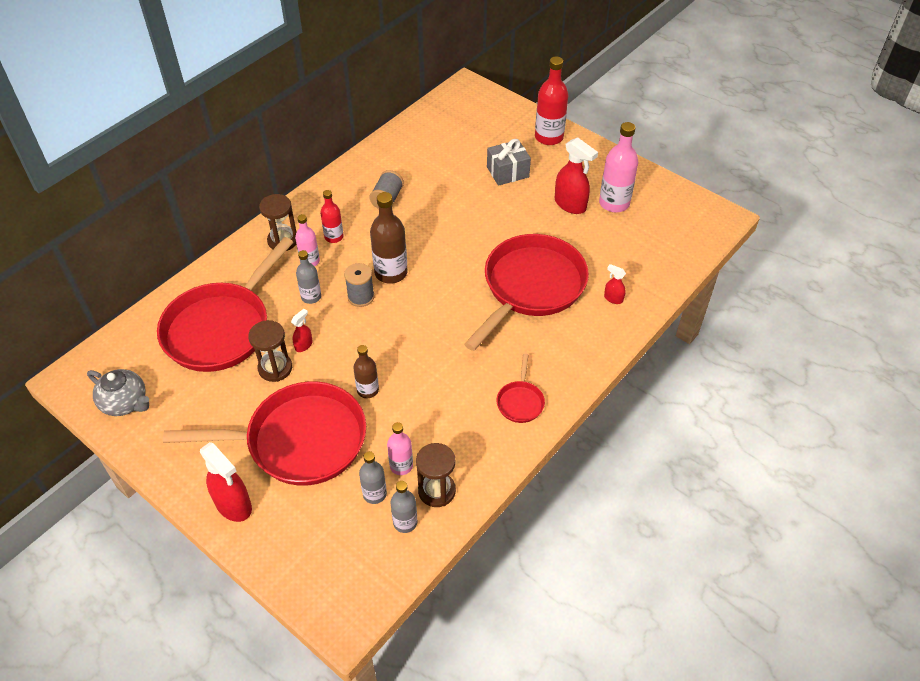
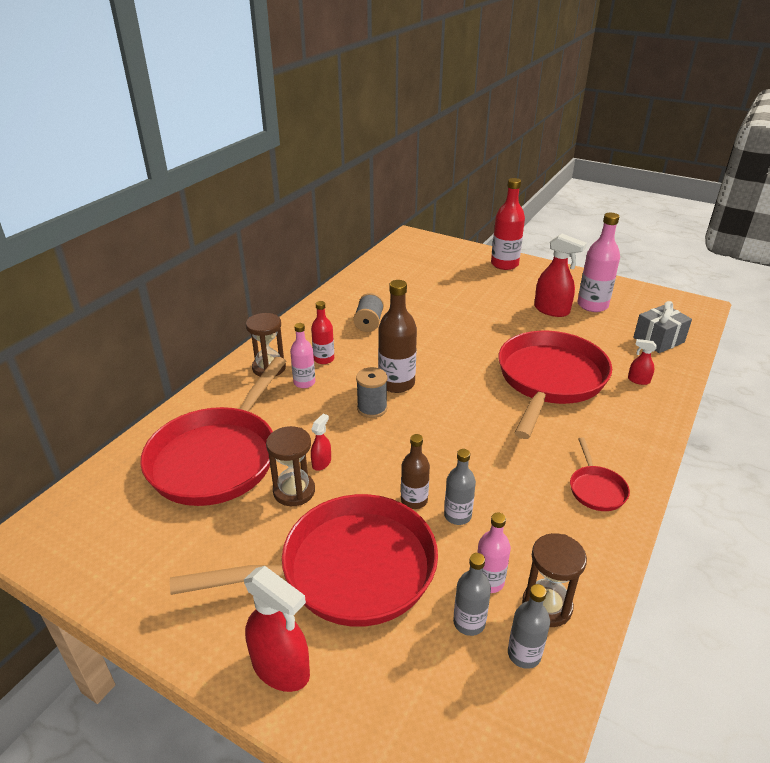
camera: 10 degrees left, 15 degrees down
grey teapot [87,369,149,416] -> none
grey bottle [296,250,321,304] -> grey bottle moved to [444,449,476,525]
grey gift [487,139,531,186] -> grey gift moved to [633,301,692,353]

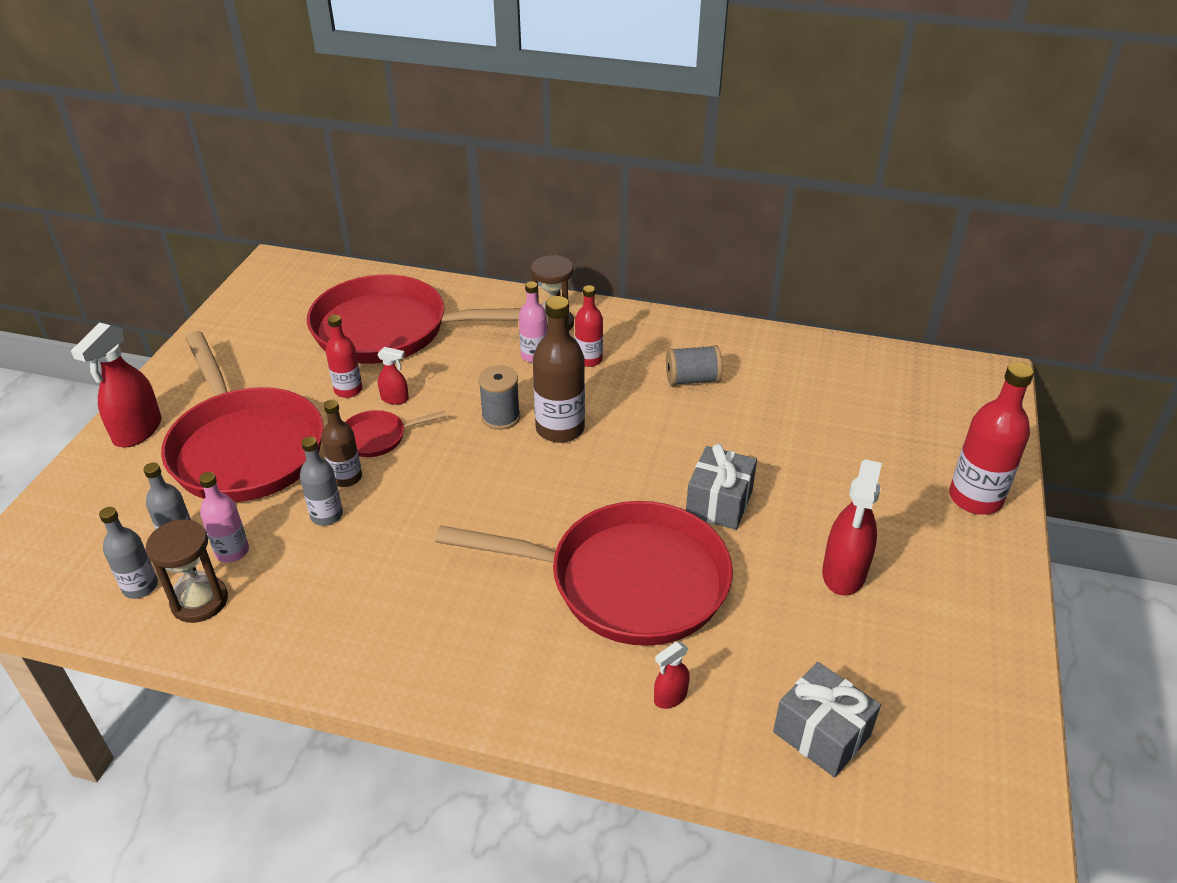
camera: 75 degrees right, 5 degrees up
brown hourglass [266,426,315,506] -> red bottle [326,315,362,398]
red pan [570,437,630,511] -> red pan moved to [345,410,446,457]
pink bottle [577,213,620,312] -> none
red spray bottle [628,339,657,385] -> red spray bottle turned 135 degrees counterclockwise [654,642,690,709]
none -> grey gift [686,444,757,530]

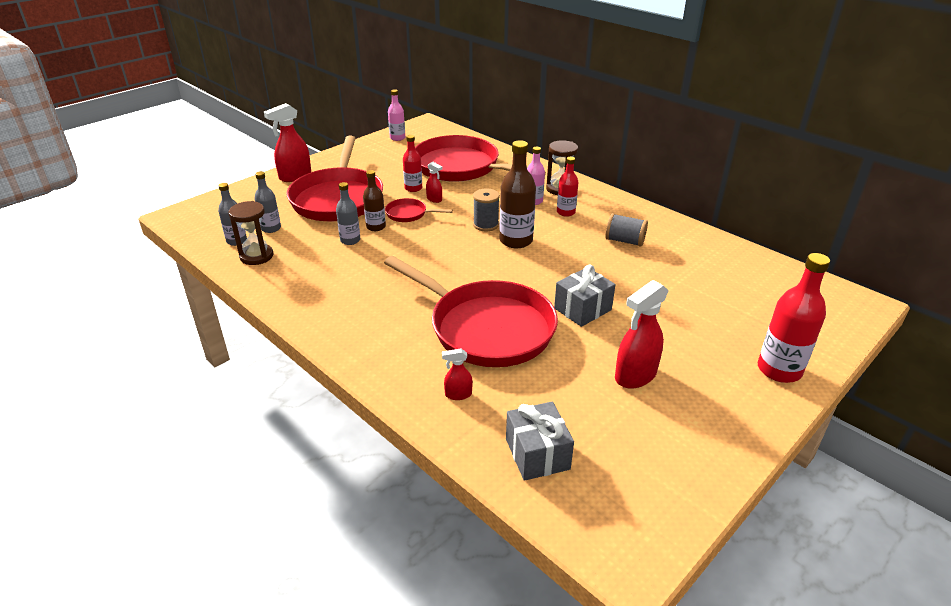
camera: 30 degrees right, 5 degrees down
pink bottle [199,472,249,563] -> pink bottle moved to [388,89,405,141]

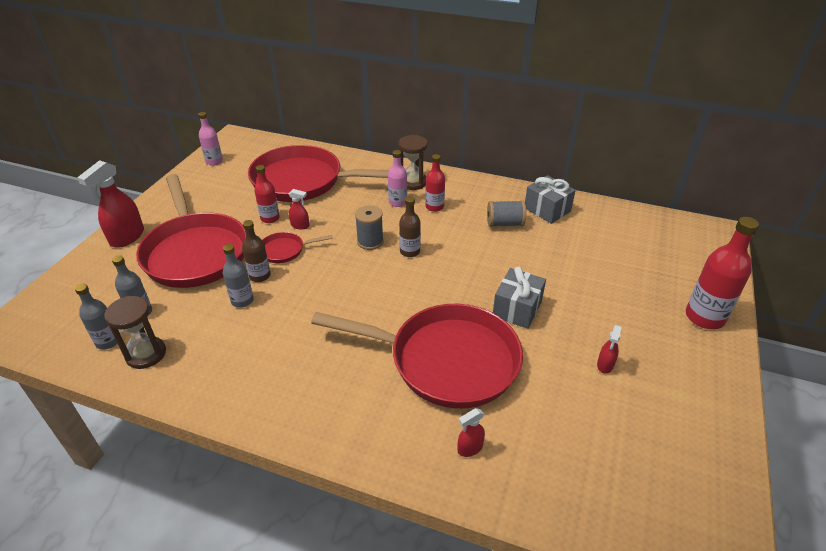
camera: 25 degrees left, 5 degrees up
brown bottle [499,140,536,248] -> brown bottle [399,197,421,257], size x0.60
grey gift [506,402,574,481] -> grey gift moved to [525,175,576,224]
red spray bottle [615,280,669,389] -> red spray bottle [597,325,622,374], size x0.51

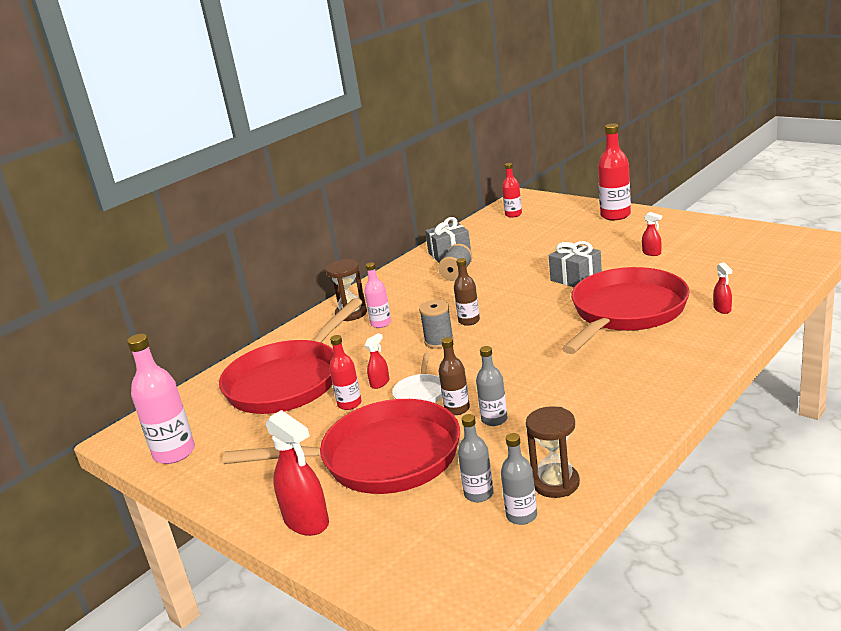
camera: 65 degrees left, 15 degrees down
pink bottle [198,112,223,166] -> pink bottle [127,334,195,464], size x1.66
red pan [262,232,333,263] -> white pan [392,352,442,403]
red bottle [425,154,445,212] -> red bottle moved to [502,163,522,218]

